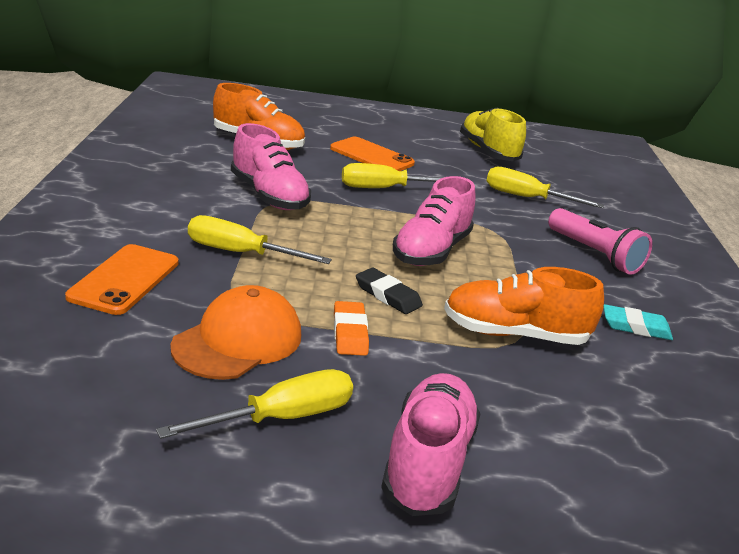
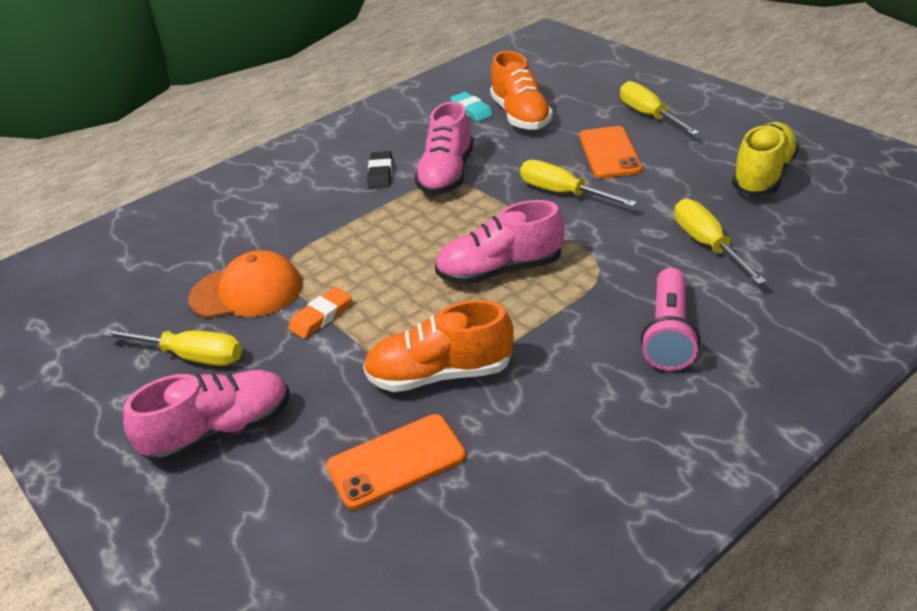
camera: 55 degrees right, 10 degrees up
orange phone [65,244,179,315] -> orange phone moved to [326,414,466,510]
yellow screwdriver [188,215,332,264] -> yellow screwdriver moved to [620,81,700,136]
black eraser [356,268,423,314] -> black eraser moved to [367,151,392,188]
orange shoe [444,267,604,345] -> orange shoe turned 60 degrees counterclockwise [363,300,514,392]
turquoise eraser [604,304,673,340] -> turquoise eraser moved to [450,92,493,122]

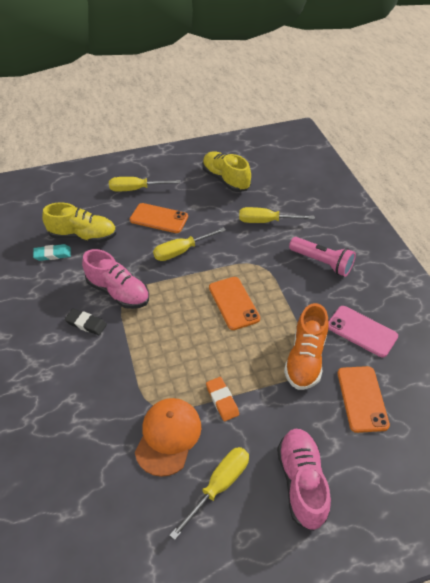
camera: 70 degrees left, 10 degrees up
pink shoe [435,200,565,285] -> orange phone [209,277,260,330]
orange shoe [490,51,553,130] -> yellow shoe [42,203,116,243]
none -> pink phone [328,306,398,358]

